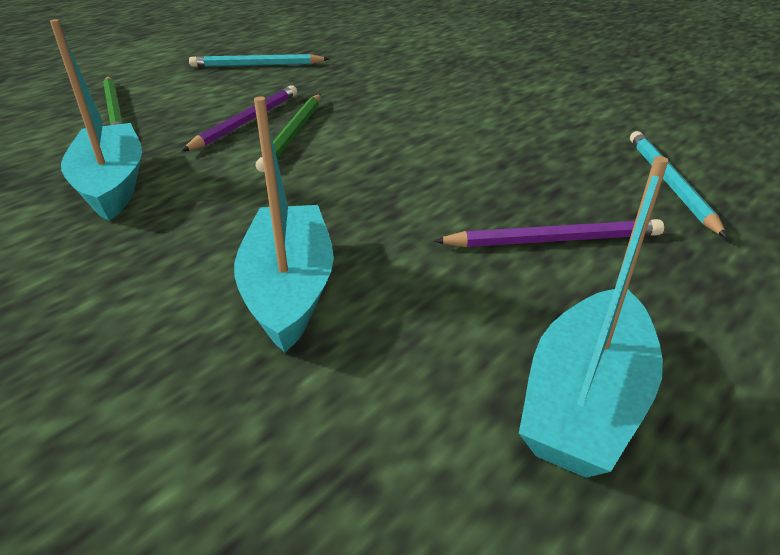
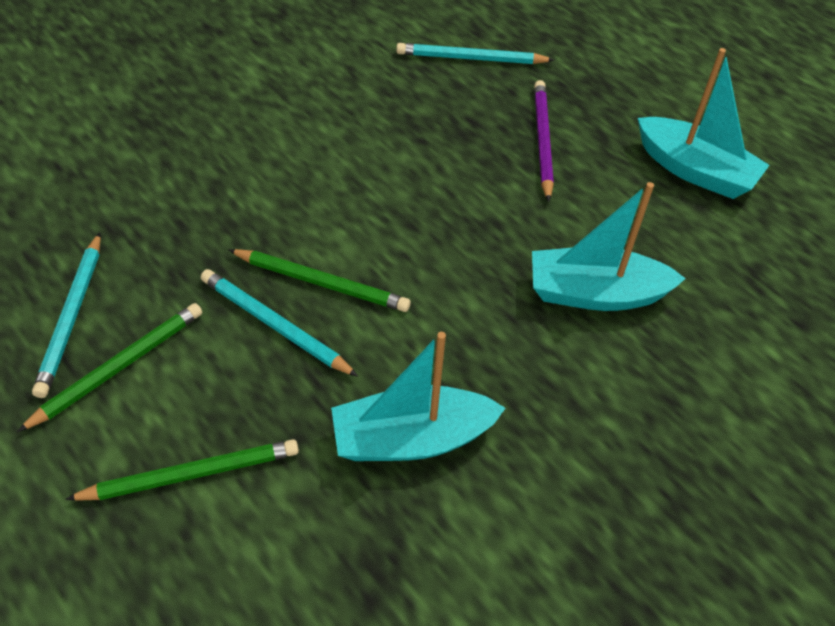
camera: 85 degrees left, 15 degrees up
purple pencil [182,85,297,151] -> turquoise pencil [201,269,358,377]
none -> green pencil [17,303,202,432]

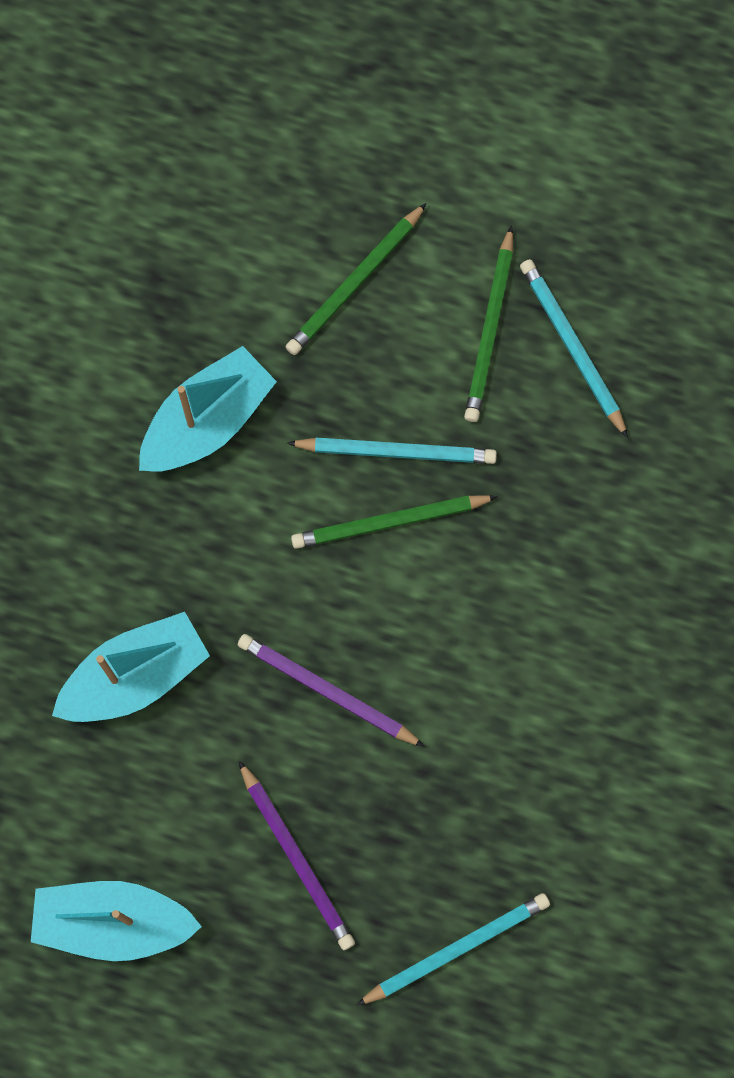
camera: 150 degrees right, 25 degrees up
none -> purple pencil [238,634,425,747]

